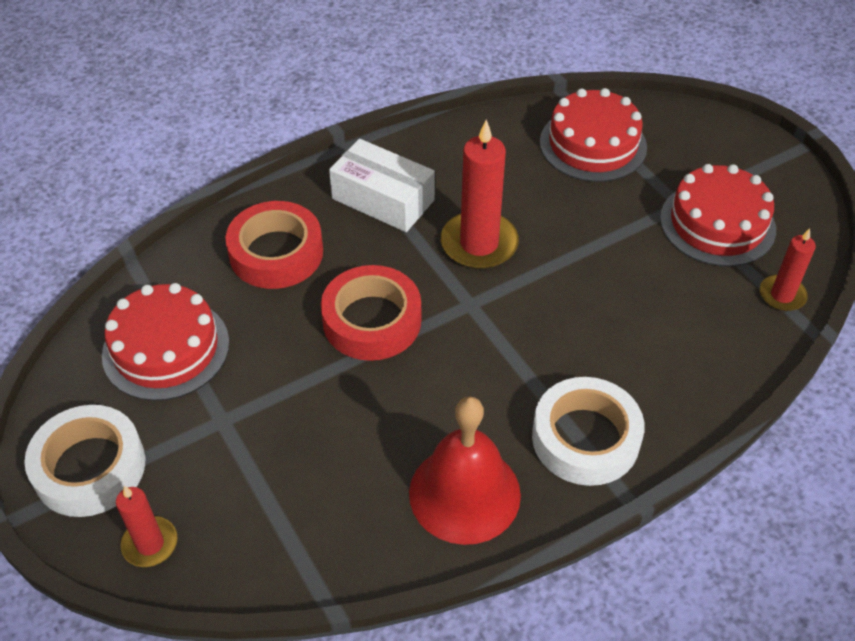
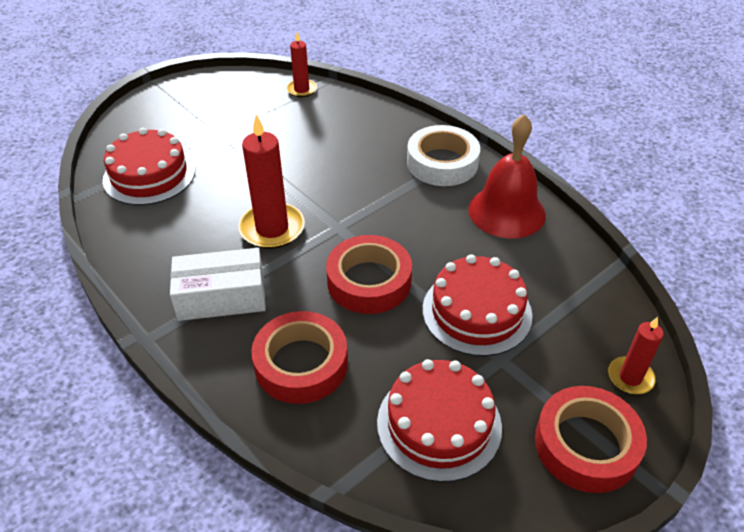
camera: 100 degrees left, 5 degrees down
white tape [24,405,145,517] -> red tape [535,386,647,493]
white box [329,139,435,232] -> white box turned 60 degrees clockwise [170,248,266,321]
red cake [660,164,776,267] -> red cake moved to [423,255,533,356]

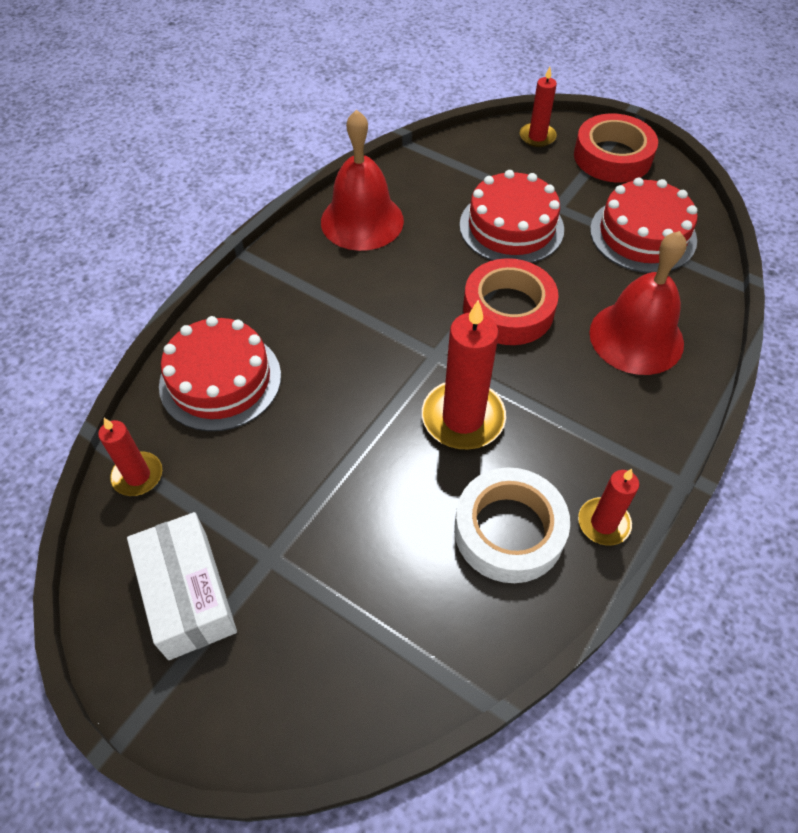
camera: 105 degrees left, 10 degrees up
red cake [103,128,195,205] -> red cake moved to [159,316,281,431]
white box [170,248,266,321] -> white box moved to [127,512,237,660]
red tape [251,311,348,404] -> red bell [589,231,687,375]
white tape [407,125,480,186] -> white tape moved to [454,467,570,583]
none -> red candle [578,469,639,545]

